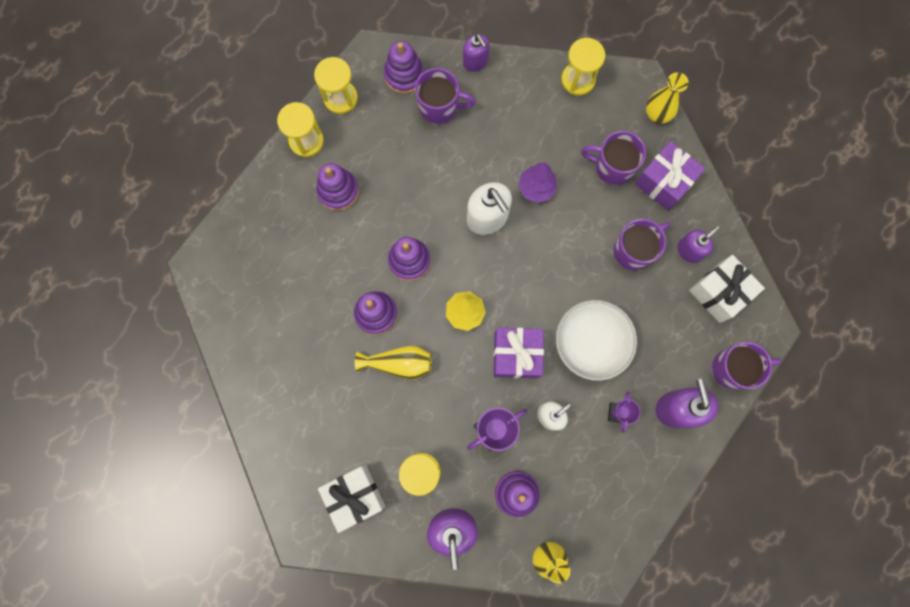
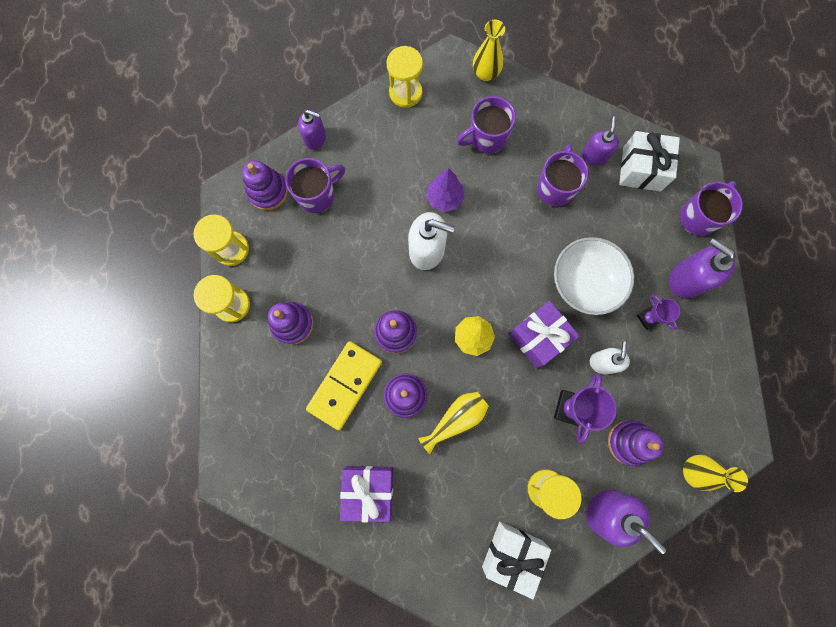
camera: 40 degrees left, 0 degrees up
purple gift [635,141,705,211] -> purple gift moved to [340,466,393,522]
none -> yellow domino [306,341,382,430]

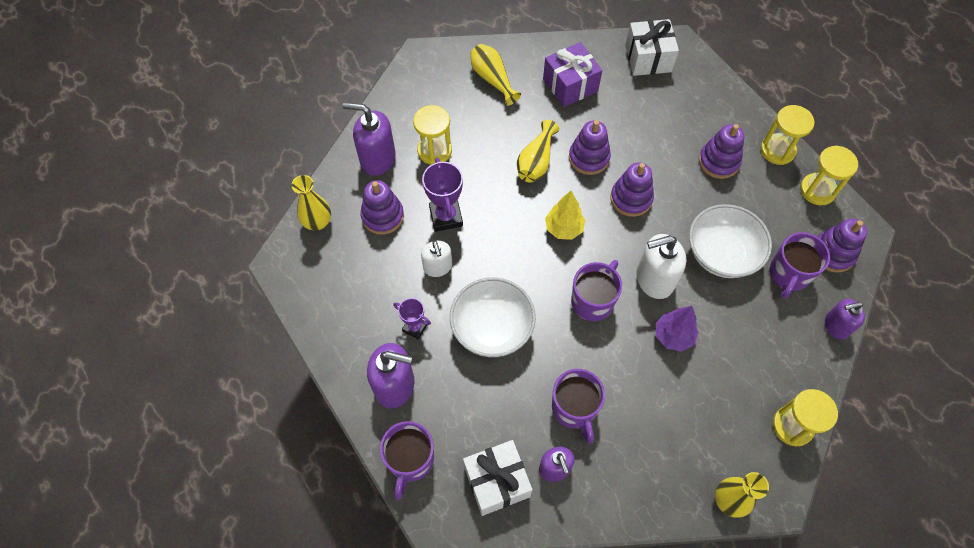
camera: 150 degrees right, 15 degrees down
yellow domino [306,341,382,430] -> none
purple mug [457,96,516,154] -> purple mug moved to [571,260,622,321]
white gift [482,522,551,599] -> white gift moved to [625,19,679,76]
purple gift [509,301,580,368] -> none
none -> yellow vase [471,44,521,106]
none -> white bowl [689,204,772,278]

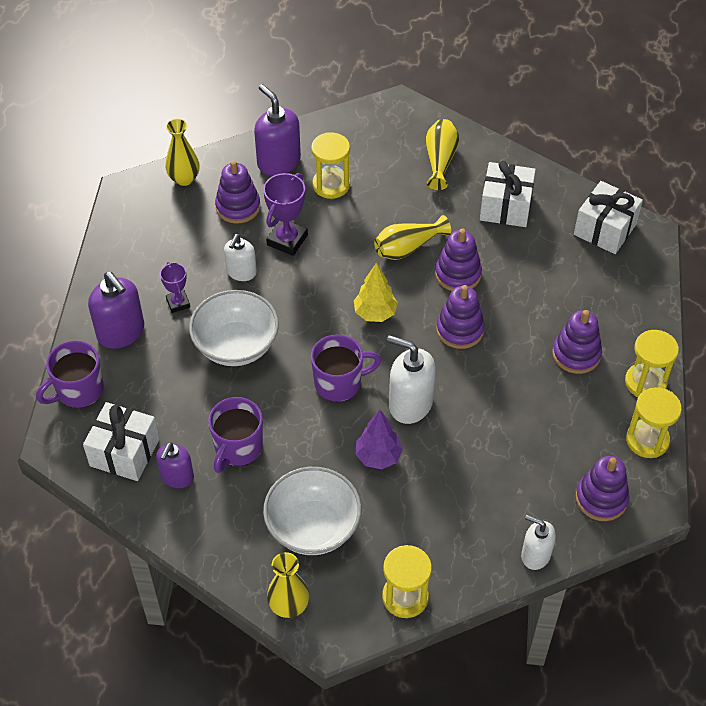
camera: 40 degrees right, 10 degrees down
purple gift [543,42,602,107] -> white gift [480,161,536,227]
white bowl [689,204,772,278] -> white bowl moved to [263,467,361,555]
purple mug [770,232,830,299] -> none
purple soap dispenser [825,299,865,339] -> white soap dispenser [521,515,556,570]

